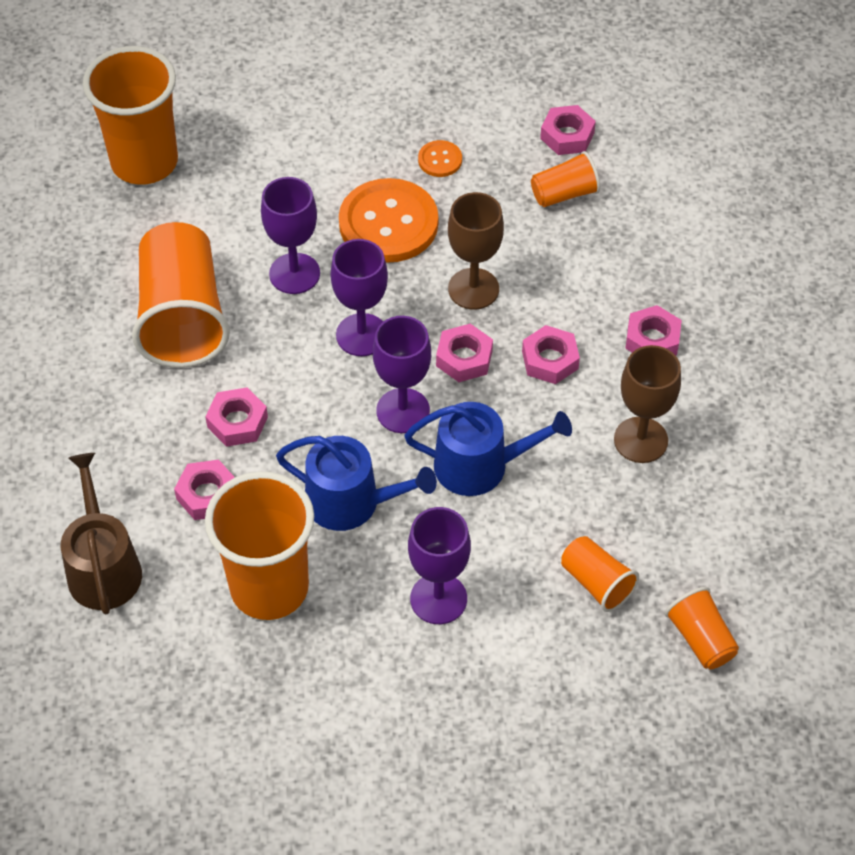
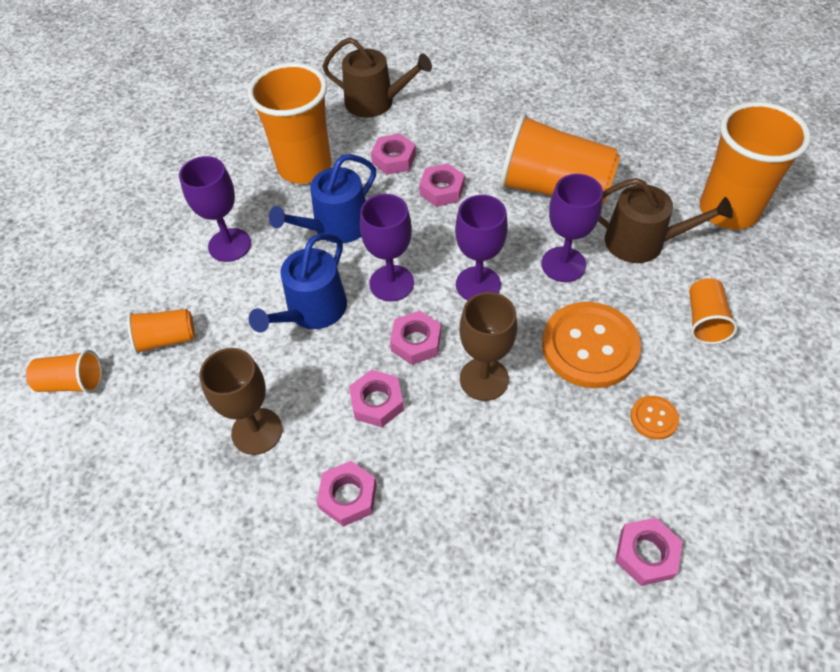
camera: 120 degrees right, 0 degrees up
orange cup [531,151,600,207] -> orange cup moved to [689,278,738,344]
none -> brown watering can [598,178,733,263]

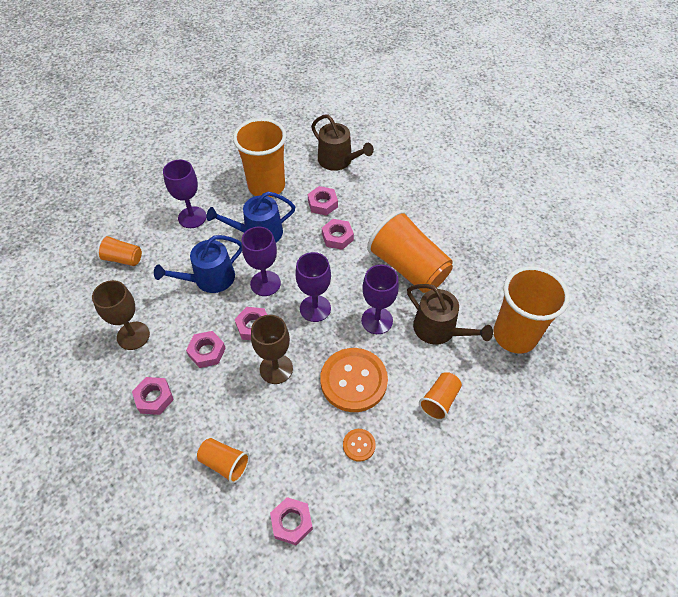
camera: 25 degrees right, 0 degrees up
orange cup [26,350,102,394] -> orange cup moved to [197,438,250,484]

